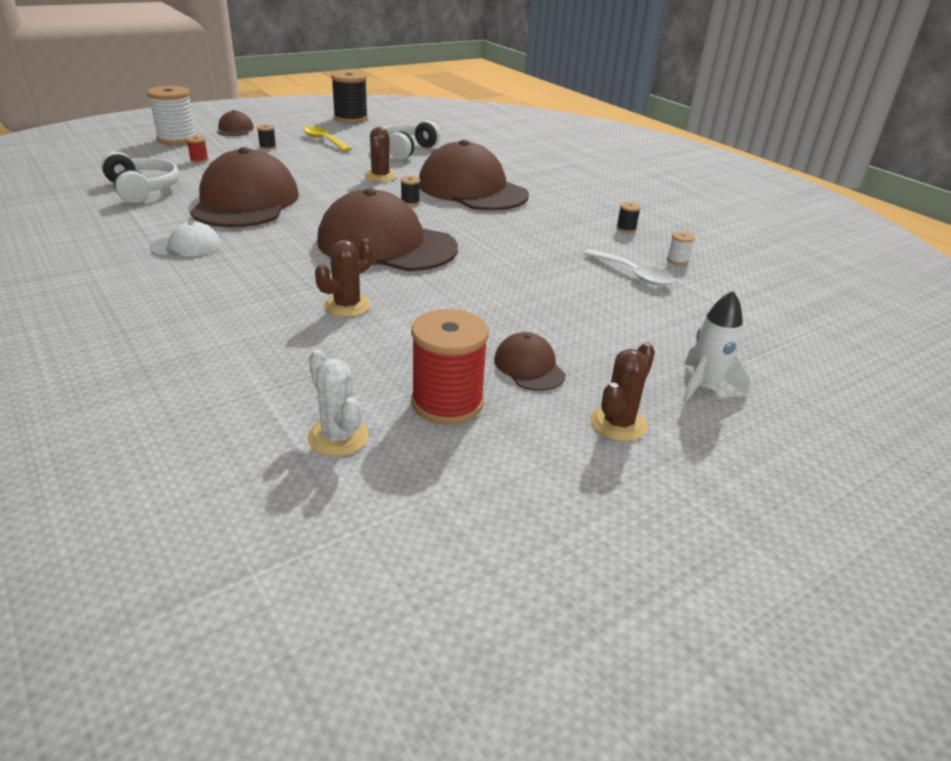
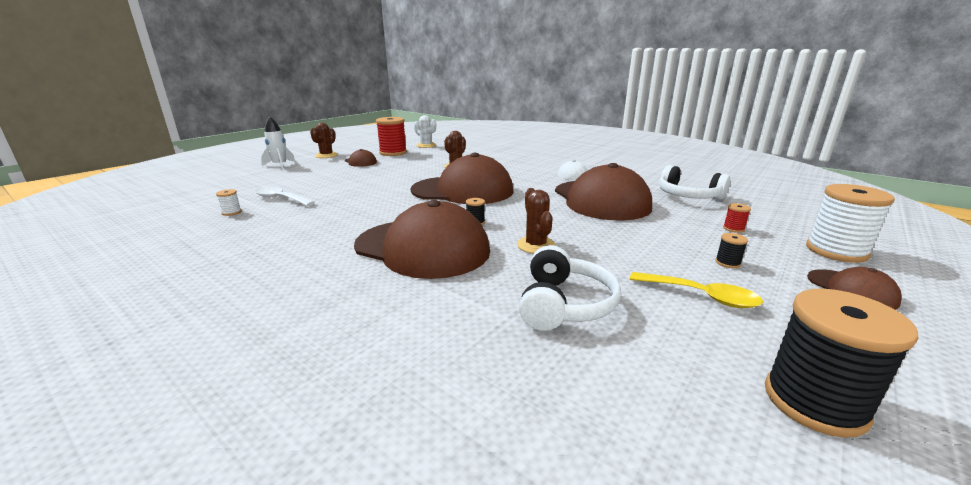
camera: 165 degrees right, 10 degrees down
black spool [616,202,641,233] -> none

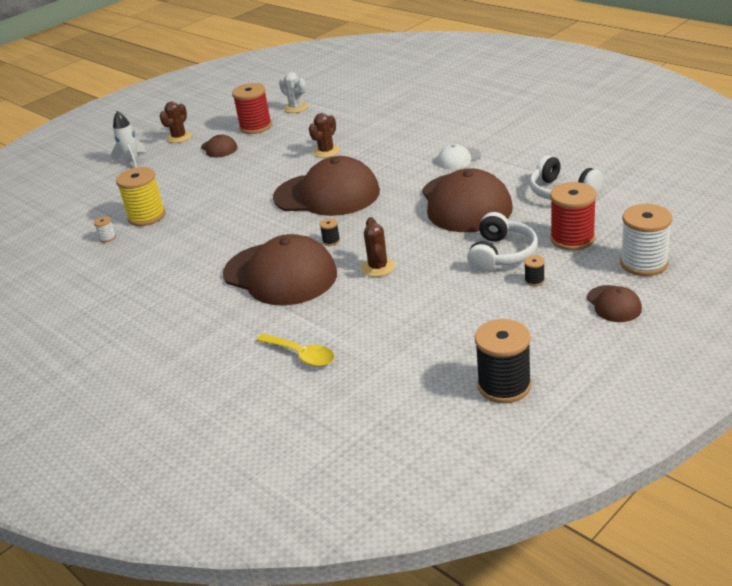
camera: 10 degrees right, 10 degrees up
white spoon [255,186,315,206] -> yellow spool [116,167,166,226]
white headphones [519,245,621,331] -> white headphones moved to [467,212,538,272]
yellow spoon [630,272,763,308] -> yellow spoon moved to [256,333,334,367]
red spool [723,203,751,233] -> red spool [550,182,597,251], size x2.33

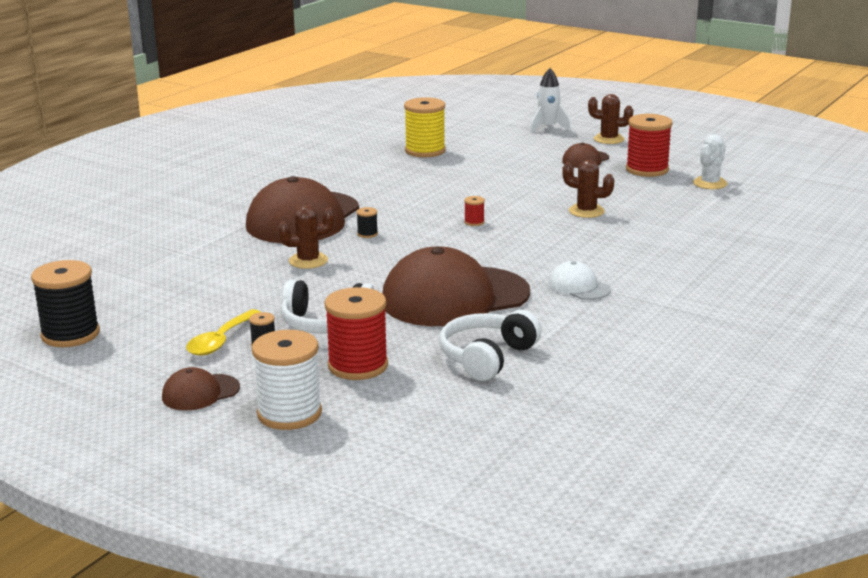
camera: 75 degrees right, 10 degrees down
white spool [94,217,116,242] -> none
yellow spoon [256,333,334,367] -> yellow spoon moved to [186,309,261,356]
brown cap [273,156,380,216] -> red spool [464,196,485,226]

